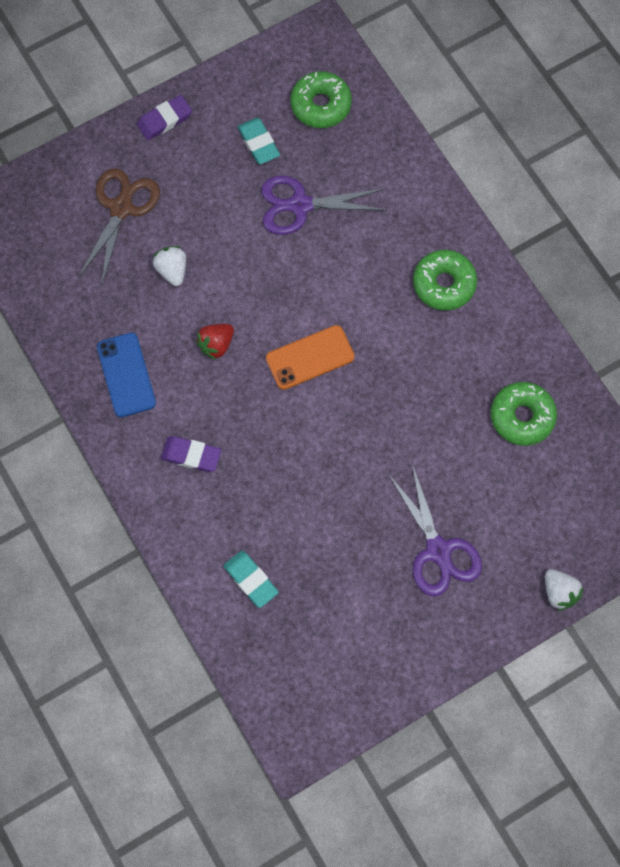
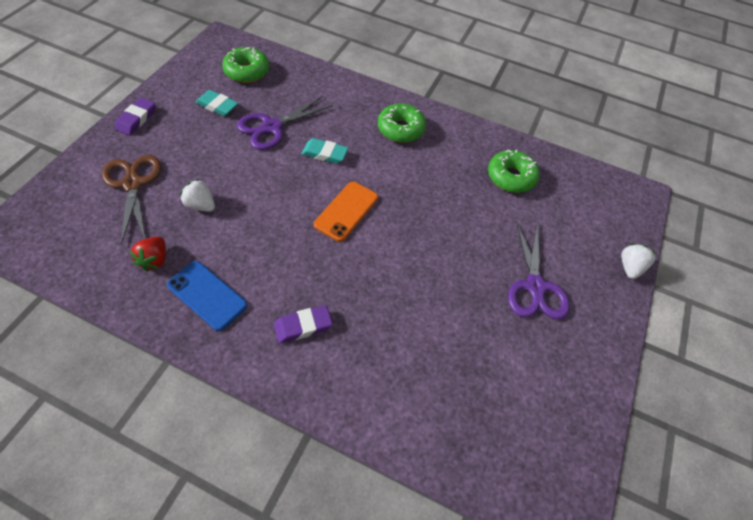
camera: 40 degrees left, 15 degrees down
red strawberry [196,324,234,360] -> red strawberry moved to [129,237,166,271]
turquoise eraser [224,551,279,608] -> turquoise eraser moved to [301,138,348,164]
purple scissors [389,464,482,596] -> purple scissors turned 60 degrees clockwise [508,221,570,320]
white strawberry [545,569,583,611] -> white strawberry turned 90 degrees counterclockwise [621,243,657,279]

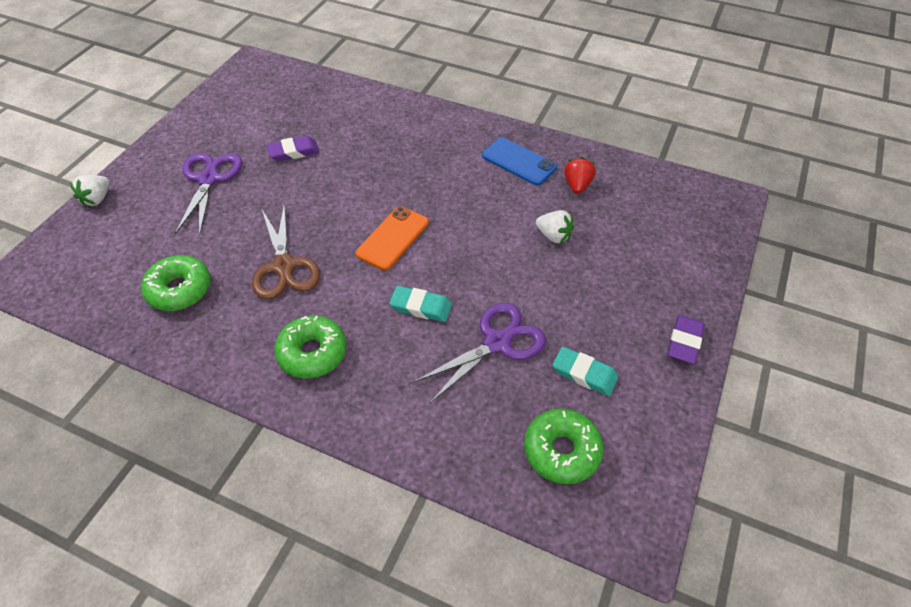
camera: 175 degrees left, 5 degrees down
brown scissors [102,155,161,245] -> brown scissors moved to [252,203,320,299]
purple eraser [274,305,332,343] -> purple eraser moved to [267,136,319,161]

